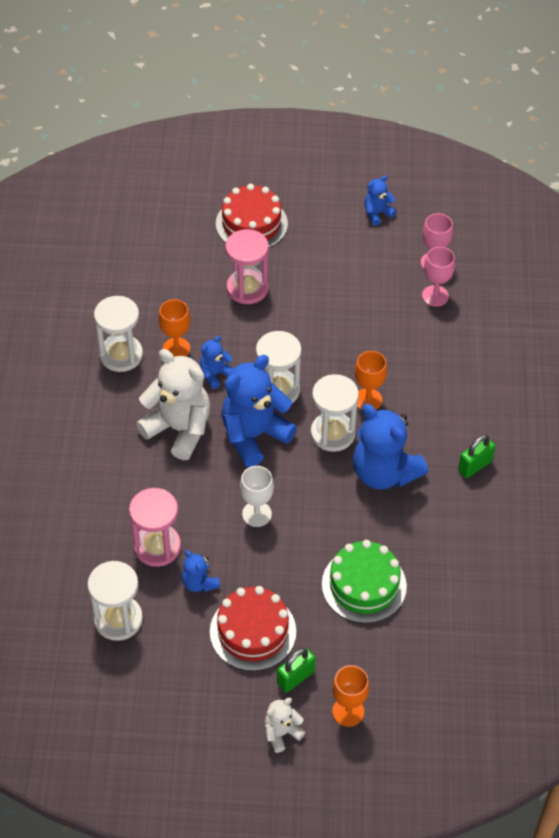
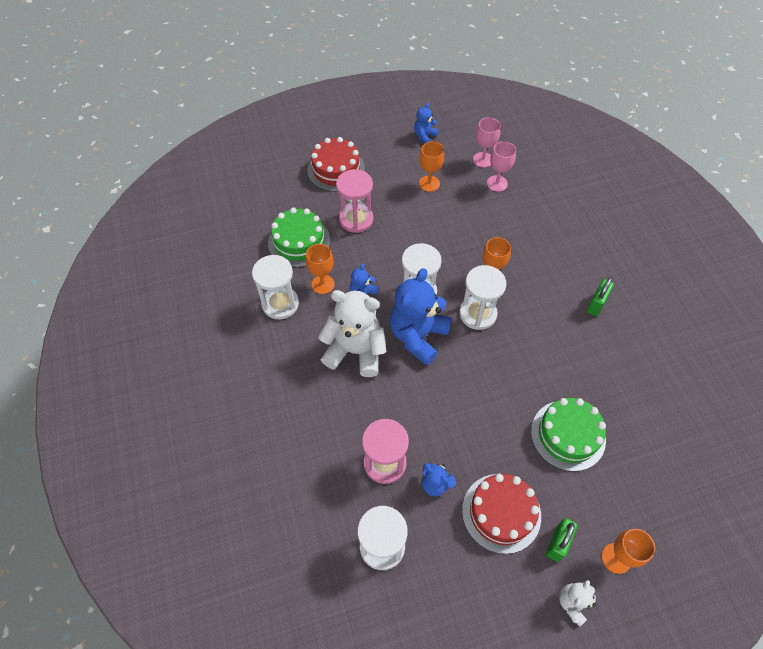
camera: 20 degrees left, 5 degrees up
white goblet [240,466,274,527] -> none
blue teddy bear [353,404,428,489] -> none
none -> green cake [268,208,330,267]
none -> orange goblet [419,141,444,192]

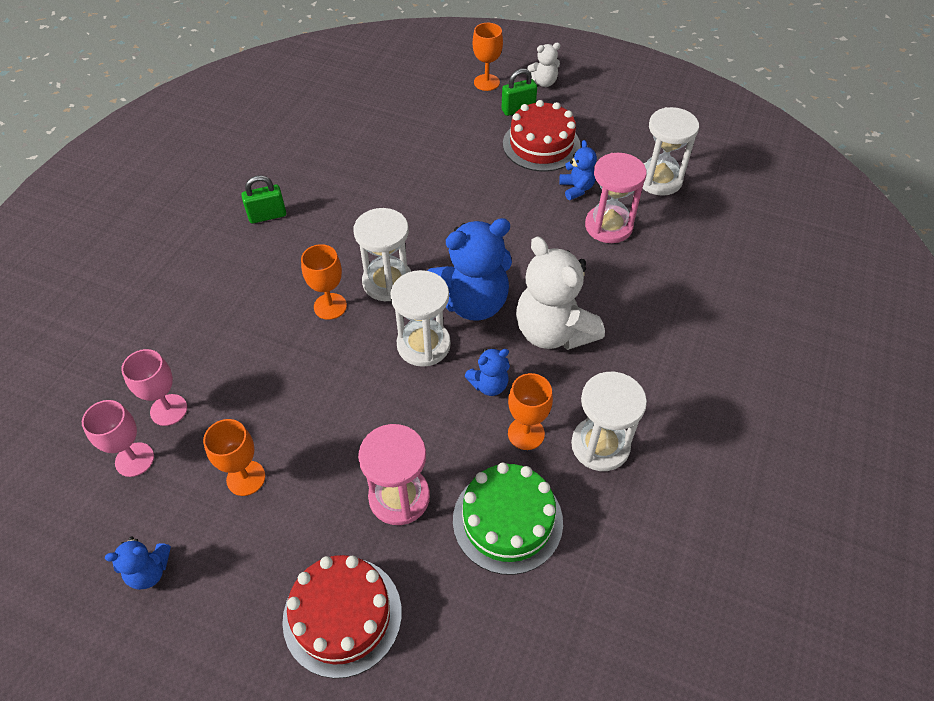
camera: 140 degrees left, 5 degrees down
green cake [531,398,606,472] -> none

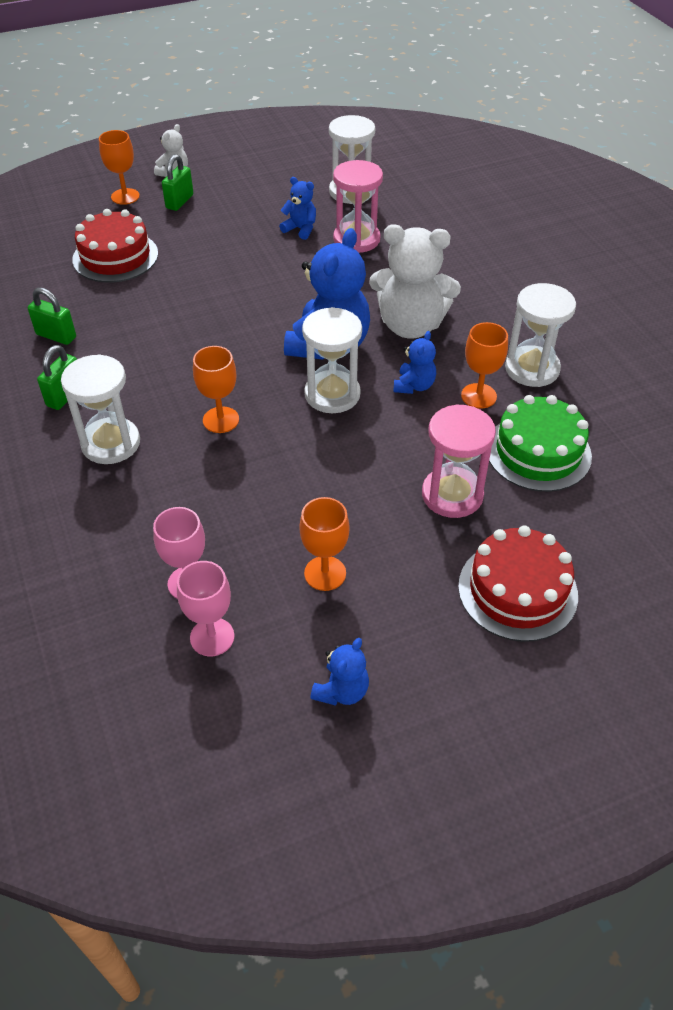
camera: 45 degrees left, 5 degrees down
white hourglass [354,208,411,301] -> white hourglass moved to [61,354,140,464]
red cake [503,100,581,171] -> red cake moved to [72,209,158,283]
none -> green padlock [28,287,76,345]

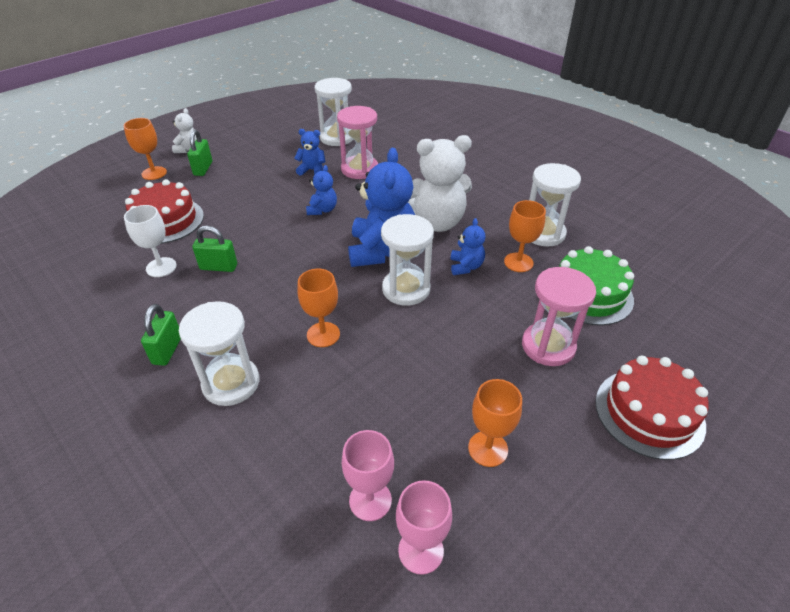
camera: 20 degrees left, 5 degrees down
green padlock [28,287,76,345] -> green padlock moved to [192,226,237,272]
blue teddy bear [310,638,369,706] -> blue teddy bear moved to [306,165,337,215]
none -> white goblet [124,205,177,277]

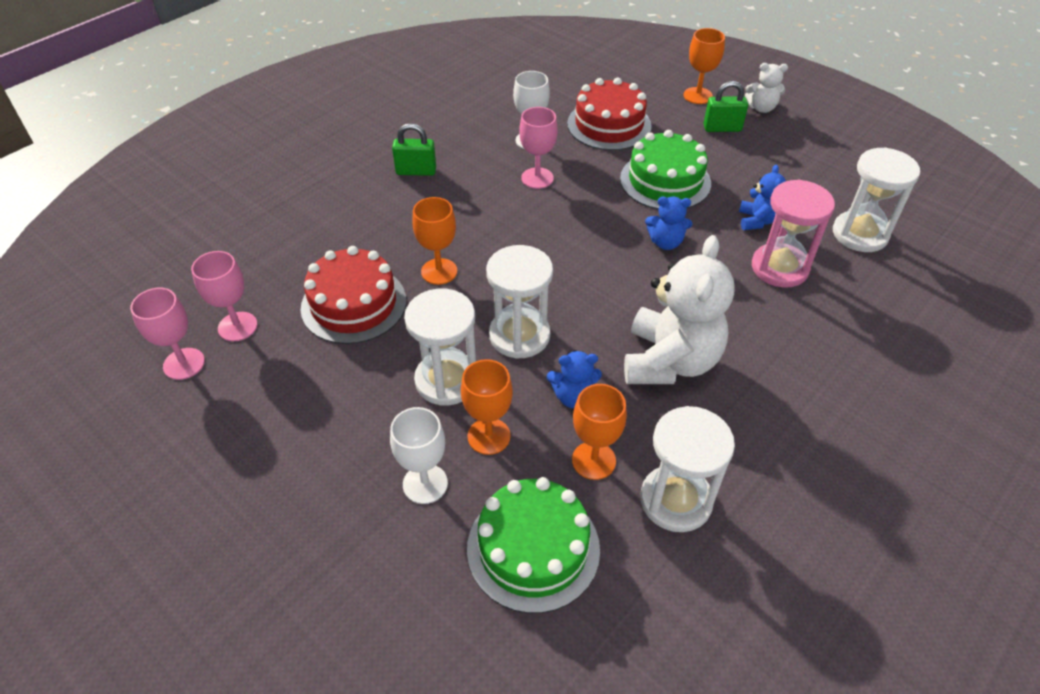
camera: 85 degrees right, 5 degrees up
white hourglass [179,301,259,406] -> white hourglass moved to [404,289,476,406]
green padlock [192,226,237,272] -> pink goblet [519,107,558,189]
blue teddy bear [348,148,415,267] -> none
white teddy bear [408,135,472,232] -> white teddy bear turned 150 degrees counterclockwise [624,235,735,384]
orange goblet [468,379,522,467] -> orange goblet moved to [461,359,513,455]
pink hourglass [522,267,596,366] -> white goblet [390,407,448,504]
red cake [595,356,709,460] -> red cake moved to [301,246,406,344]
none -> green cake [620,130,711,210]

